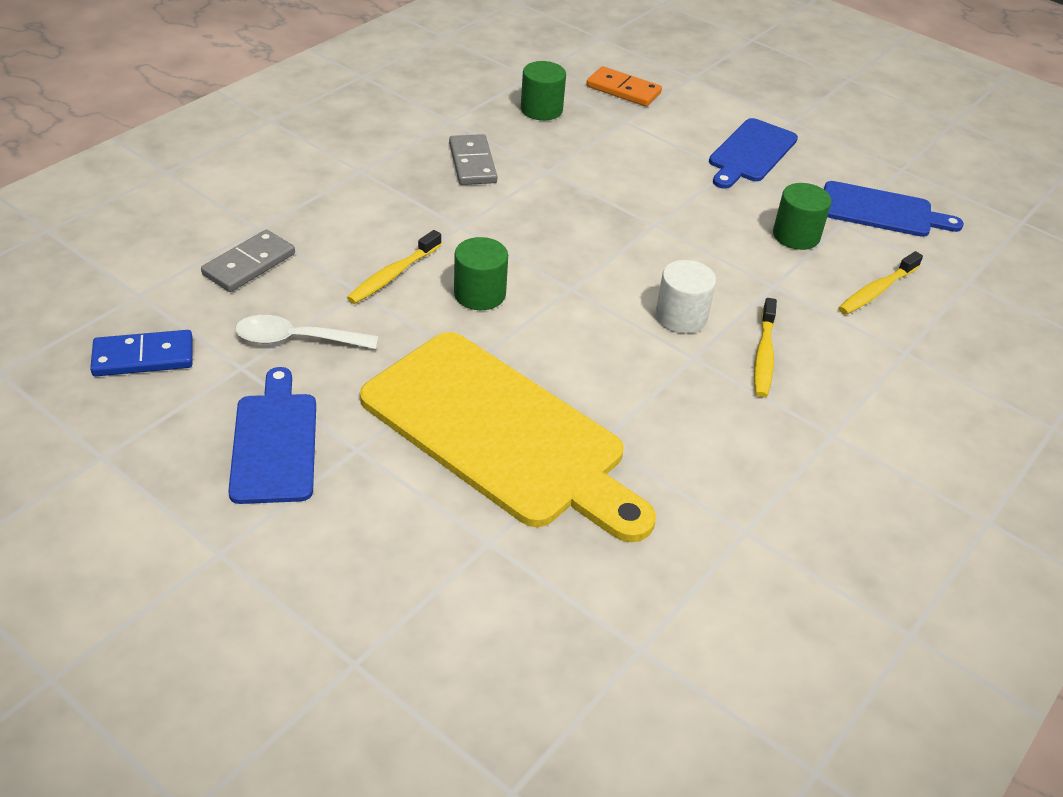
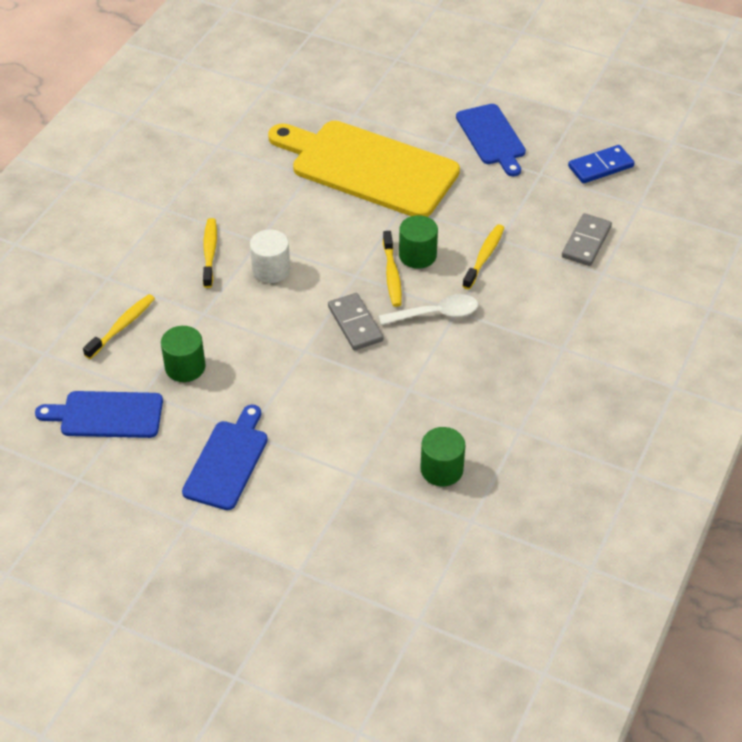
camera: 170 degrees right, 5 degrees up
white spoon [235,315,379,349] -> white spoon moved to [379,294,478,325]
grey domino [449,134,497,185] -> grey domino moved to [328,293,384,350]
orange domino [586,66,662,107] -> none
none -> yellow toothbrush [383,231,402,307]

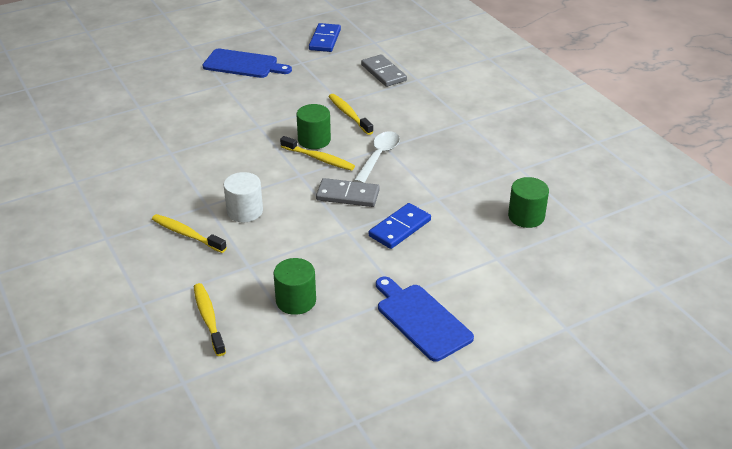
camera: 55 degrees left, 10 degrees down
blue cutting board [35,391,163,438] -> none
yellow cutting board [268,121,460,217] -> none
none -> blue domino [369,203,431,249]

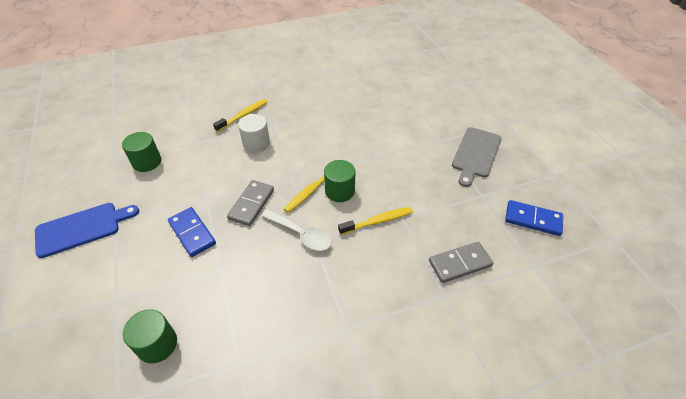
camera: 100 degrees right, 10 degrees up
yellow toothbrush [194,283,226,356] -> none
blue cutting board [202,49,292,78] -> grey cutting board [452,127,501,187]

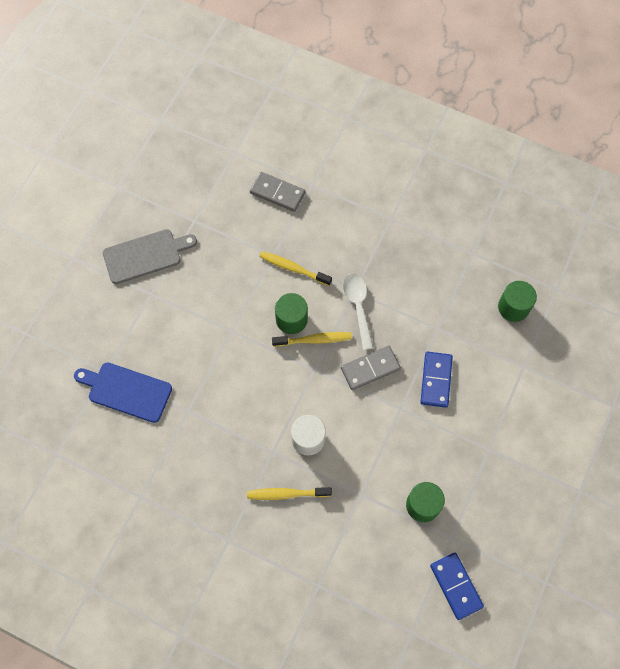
camera: 135 degrees left, 20 degrees up
blue cutting board [35,203,139,258] -> blue cutting board moved to [74,362,172,423]
blue domino [505,200,563,236] -> blue domino moved to [430,553,484,620]

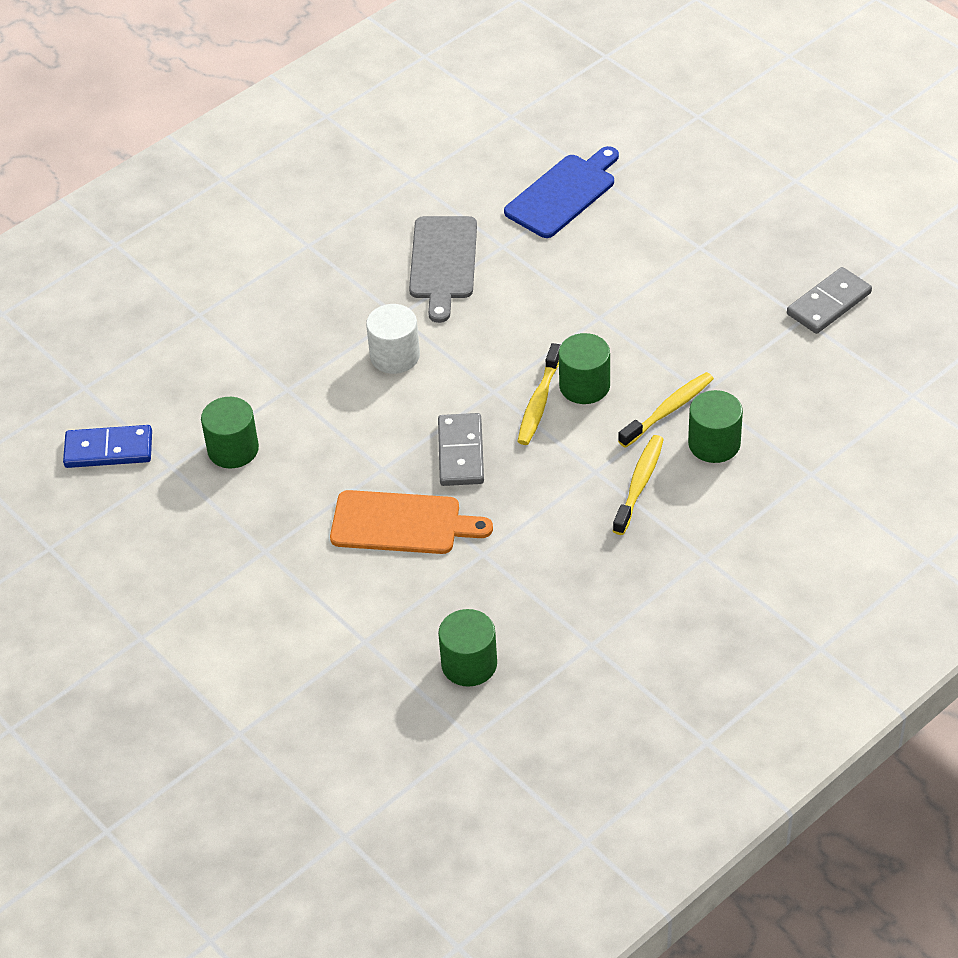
camera: 115 degrees right, 20 degrees down
grey cutting board [103,229,197,284] -> grey cutting board moved to [409,216,477,323]
yellow toothbrush [247,487,332,500] -> yellow toothbrush moved to [613,435,664,535]
grey domino [250,172,305,212] -> grey domino moved to [787,267,872,334]
white spoon [343,274,373,350] -> none
blue domino [420,352,453,408] -> orange cutting board [330,490,493,554]
none -> green cylinder [688,390,743,463]

